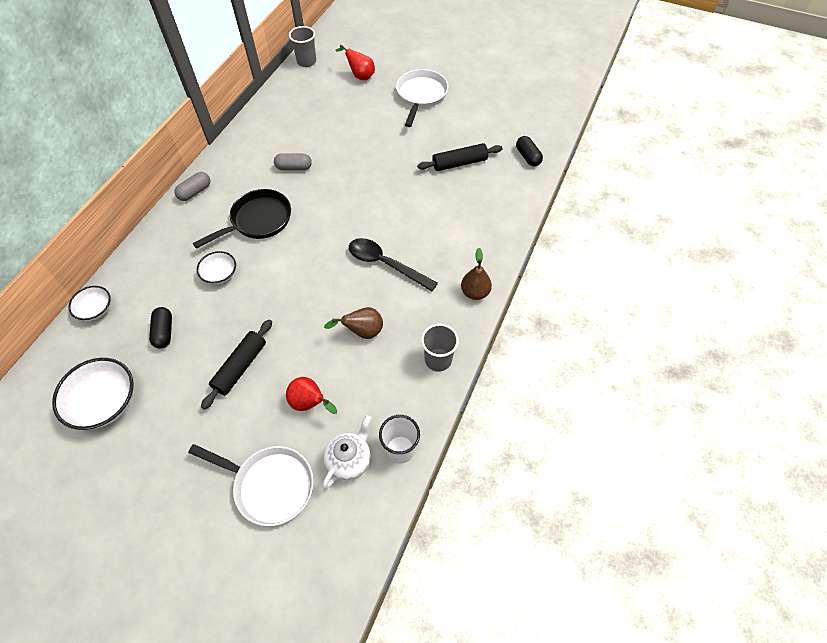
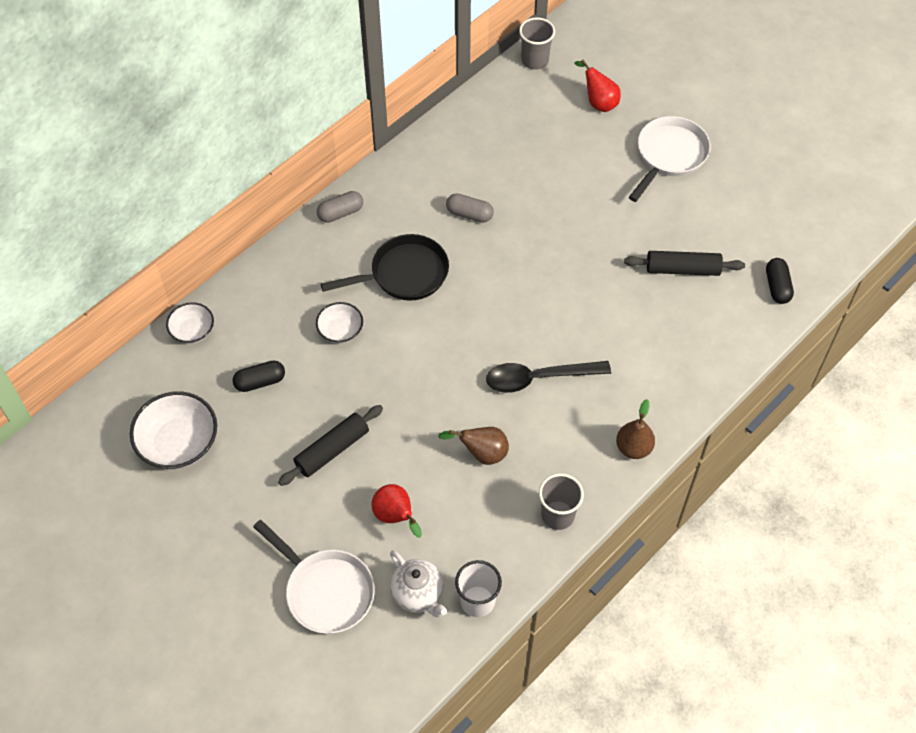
camera: 20 degrees right, 0 degrees up
black capsule [149,307,172,349] -> black capsule turned 60 degrees clockwise [233,360,285,392]
white teapot [322,415,371,489] -> white teapot turned 90 degrees clockwise [390,550,447,617]
black spoon [349,238,438,291] -> black spoon turned 60 degrees counterclockwise [486,361,611,393]

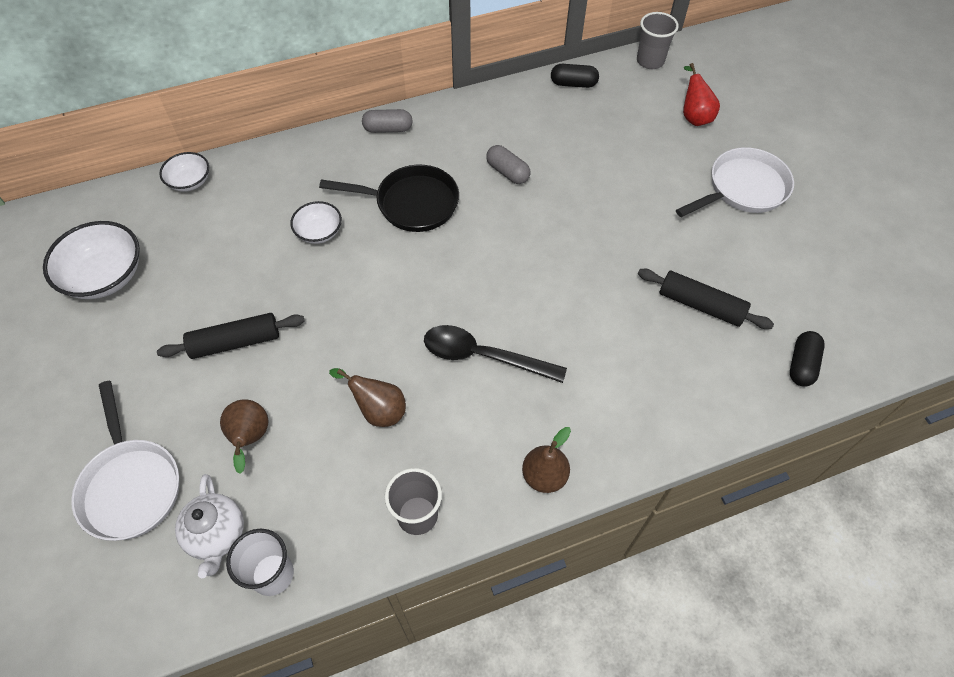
camera: 25 degrees right, 0 degrees up
black capsule [233,360,285,392] -> black capsule moved to [551,64,599,88]
red pear [371,484,422,538] -> brown pear [220,399,268,474]

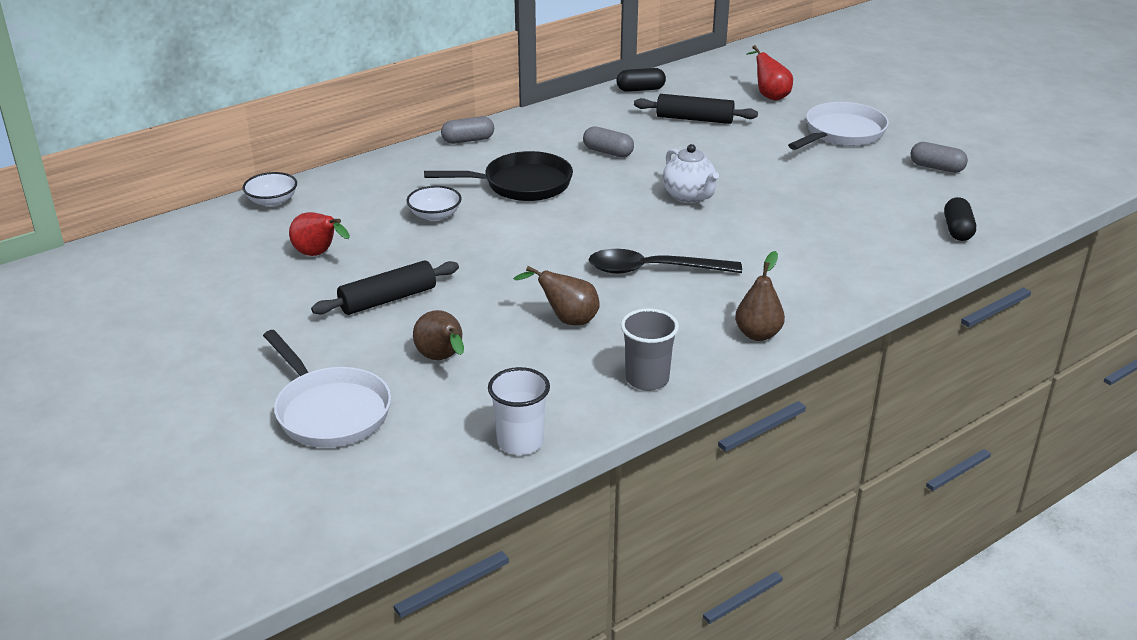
camera: 15 degrees left, 25 degrees down
white bowl [43,221,140,299] -> none
white teapot [175,474,244,578] -> white teapot moved to [663,144,719,203]
grey cup [637,12,679,69] -> none
black rolling pin [638,269,774,329] -> black rolling pin moved to [634,94,758,124]
none -> red pear [289,212,350,256]
none -> grey capsule [910,142,968,173]

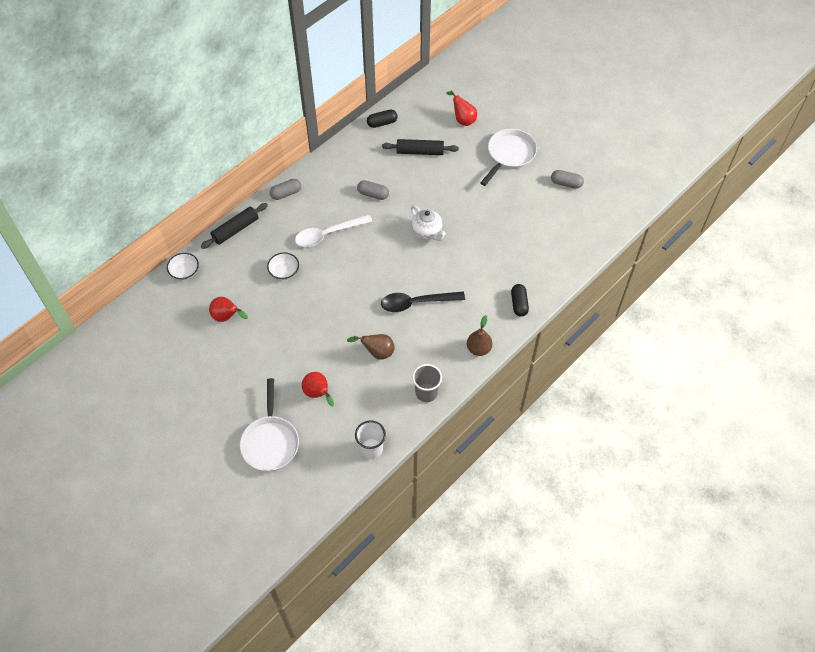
camera: 10 degrees left, 25 degrees up
white pan [263,330,391,448] -> white pan turned 45 degrees clockwise [240,378,299,472]
black rolling pin [311,260,459,315] -> black rolling pin moved to [201,203,268,249]
brown pear [413,310,464,360] -> red pear [302,372,334,406]
black pan [424,151,573,201] -> white spoon [295,214,373,247]
black capsule [944,197,976,241] -> black capsule moved to [511,284,529,317]

